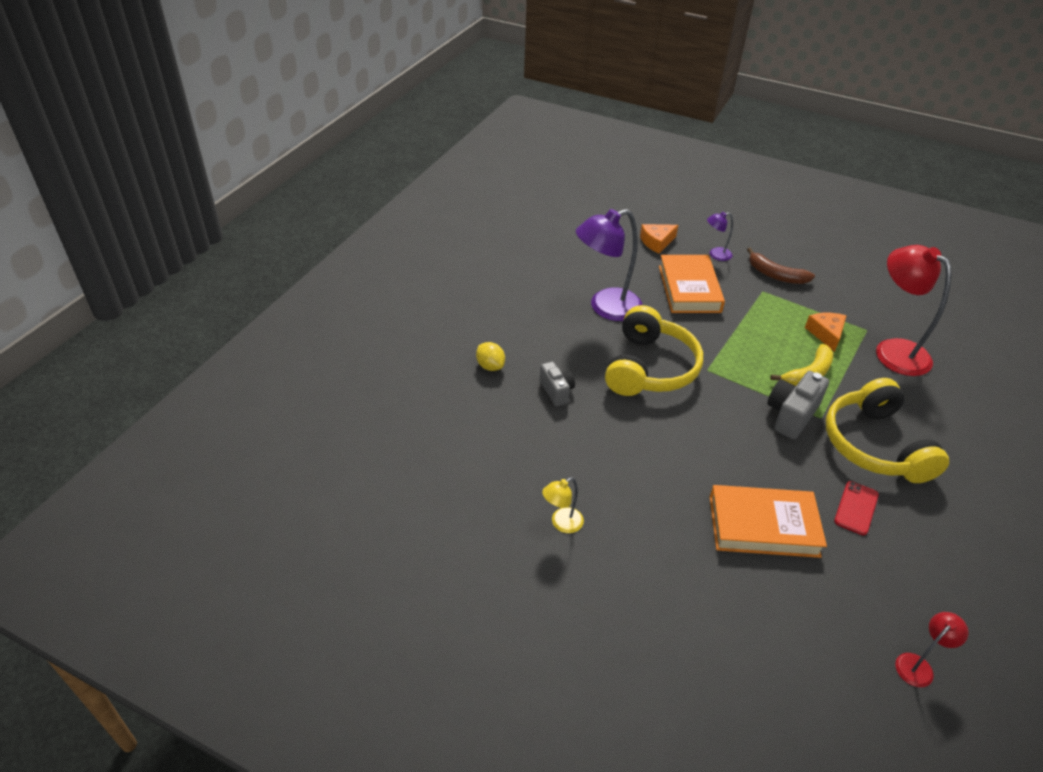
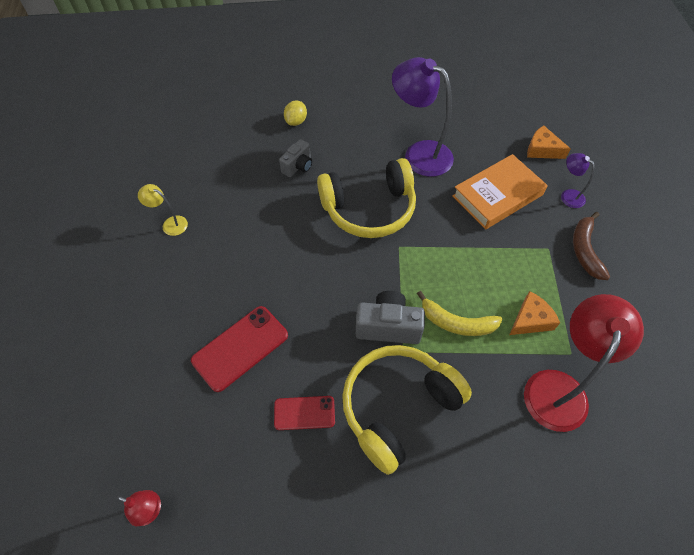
camera: 60 degrees right, 15 degrees up
orange book [710,485,827,558] -> red phone [191,306,288,392]

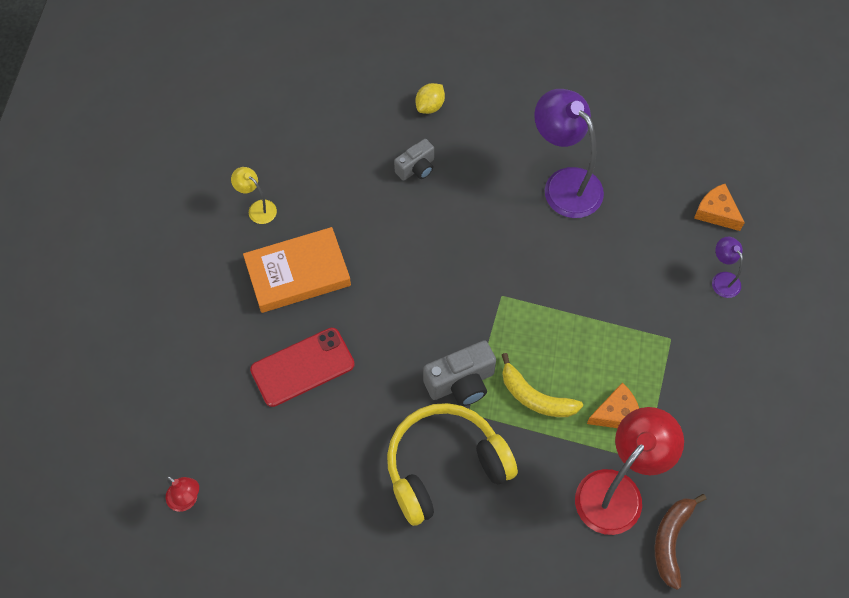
camera: 15 degrees right, 5 degrees up
red phone [274,396,335,430] -> none
yellow headphones [317,158,416,238] -> none
grey camera [356,291,425,344] -> grey camera turned 135 degrees clockwise [423,340,496,406]
orange book [452,154,548,229] -> orange book moved to [243,227,351,313]
brown banana [573,212,610,280] -> brown banana moved to [655,494,706,590]

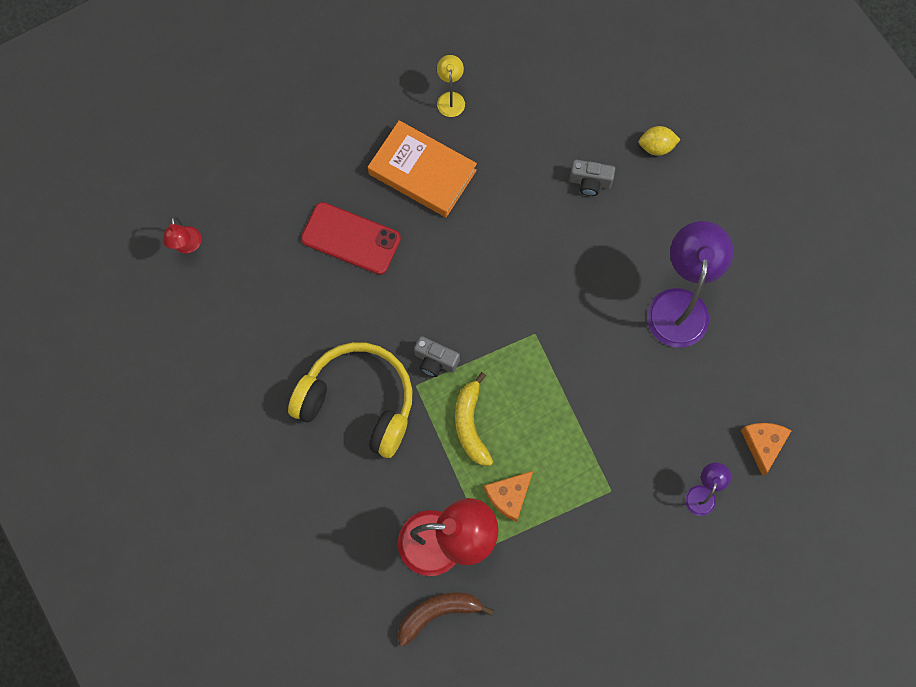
camera: 50 degrees right, 10 degrees up
grey camera [423,340,496,406] -> grey camera [414,336,460,377], size x0.65
orange cheese [587,383,639,428] -> orange cheese turned 105 degrees clockwise [484,471,533,522]

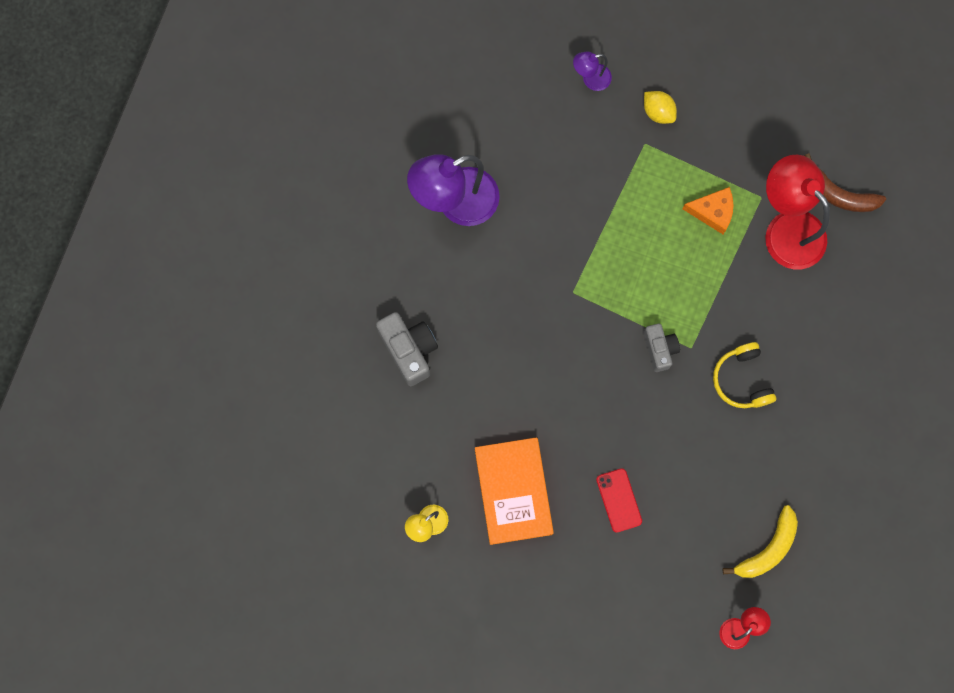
camera: 130 degrees left, 5 degrees up
yellow headphones [288,342,412,458] -> yellow headphones [713,342,776,408], size x0.56
red phone [301,202,401,275] -> red phone [596,468,642,533], size x0.62
yellow banana [455,372,493,466] -> yellow banana moved to [723,505,798,578]
grey camera [569,160,615,196] -> grey camera [376,312,438,386], size x1.55
yellow lemon [639,126,681,156] -> yellow lemon moved to [644,91,677,124]
orange cheese [741,423,791,476] -> none

